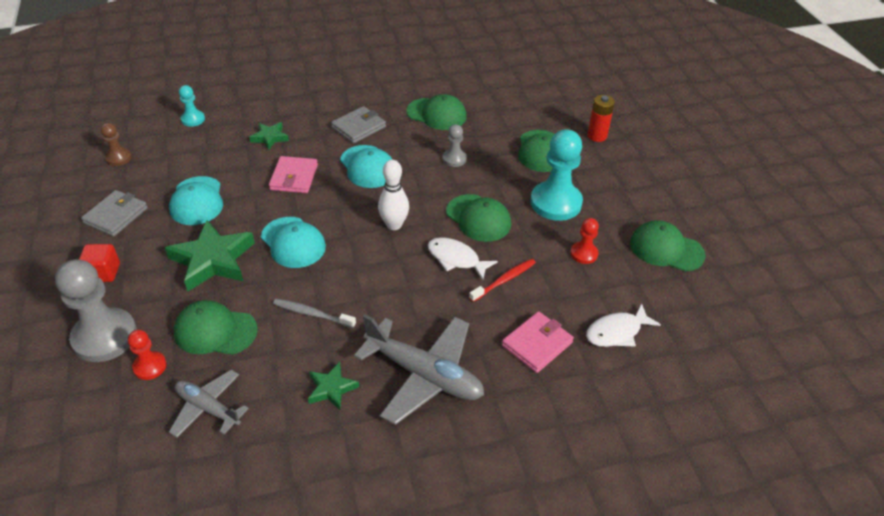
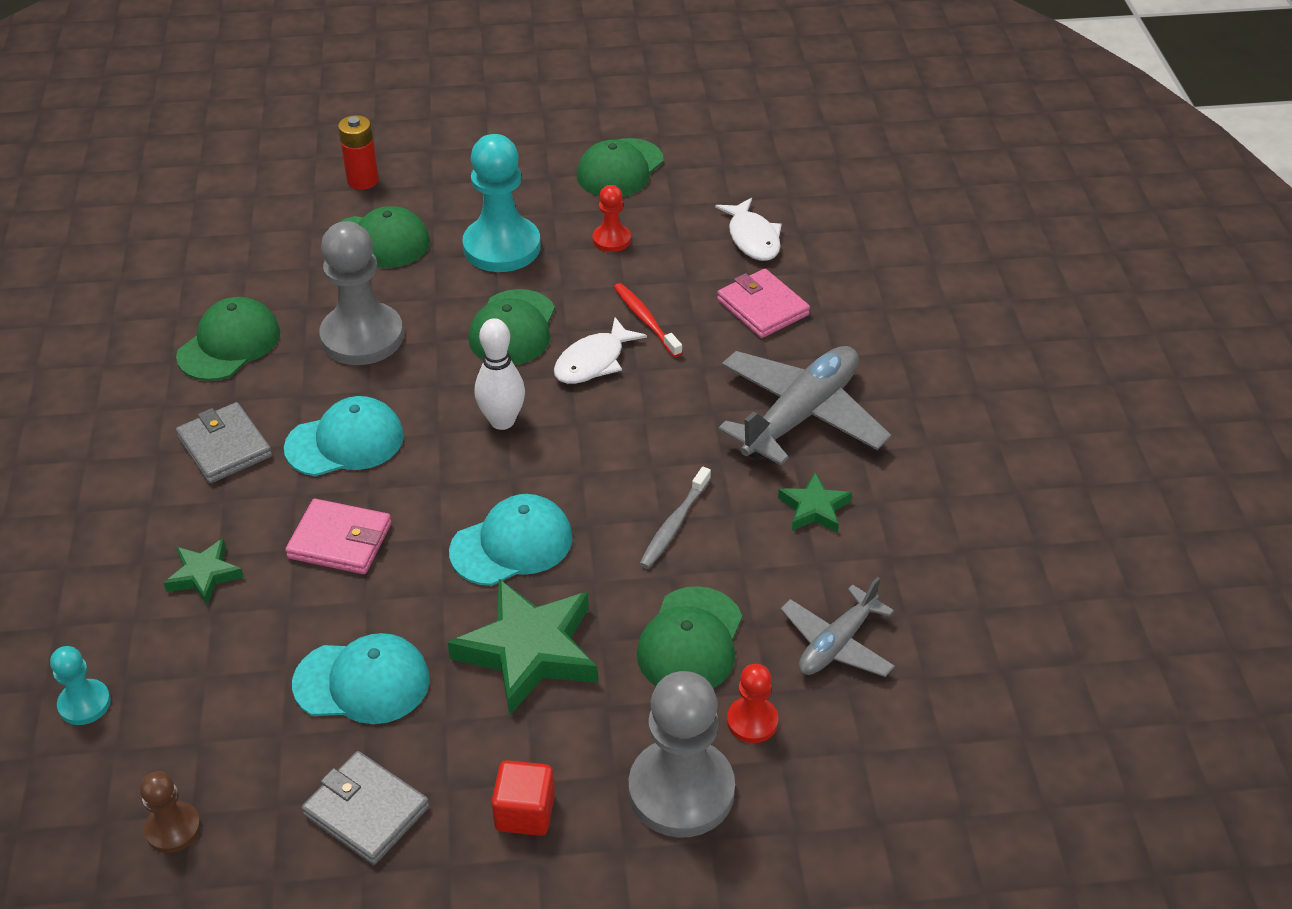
camera: 80 degrees left, 0 degrees up
grey pawn [443,124,467,167] -> grey pawn [319,221,404,365], size x2.00
green cap [446,194,511,242] -> green cap turned 135 degrees clockwise [468,289,555,365]

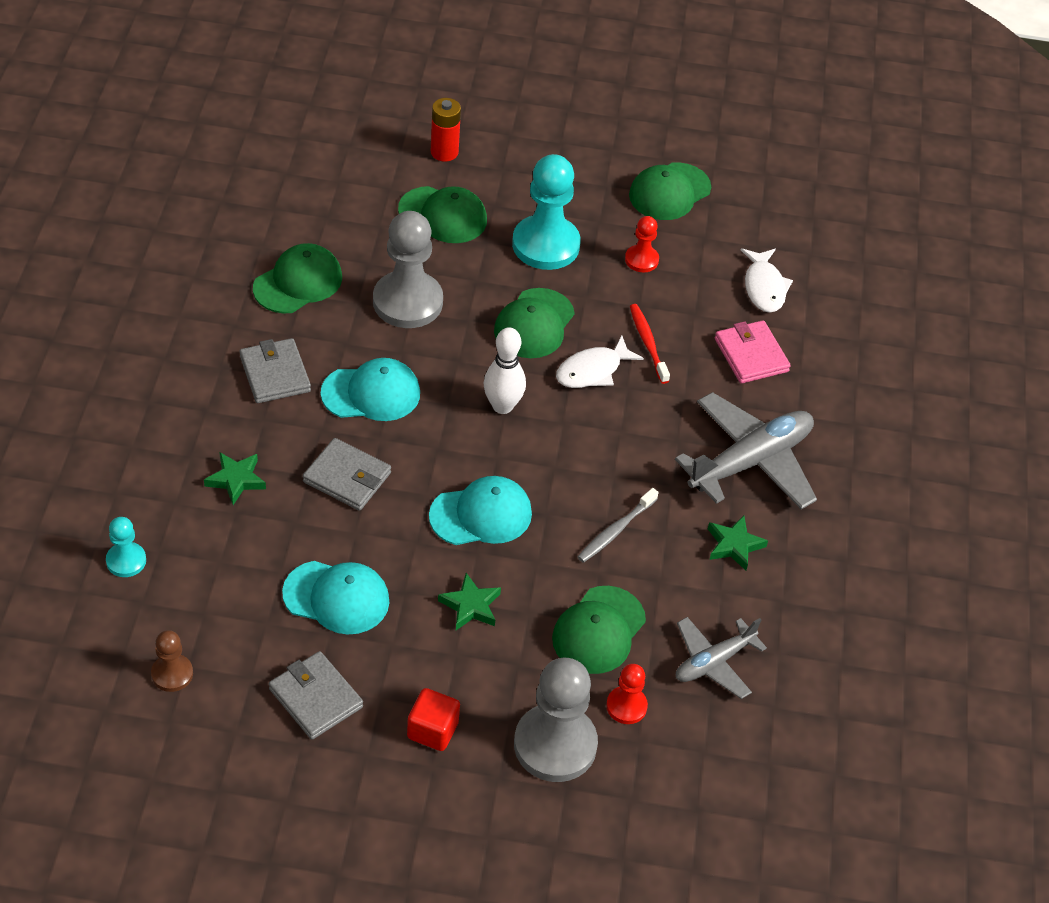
camera: 10 degrees right, 5 degrees up
pink wallet [285,499,391,574] -> grey wallet [303,438,391,511]
green star [448,579,598,715] -> green star [438,573,501,630], size x0.53

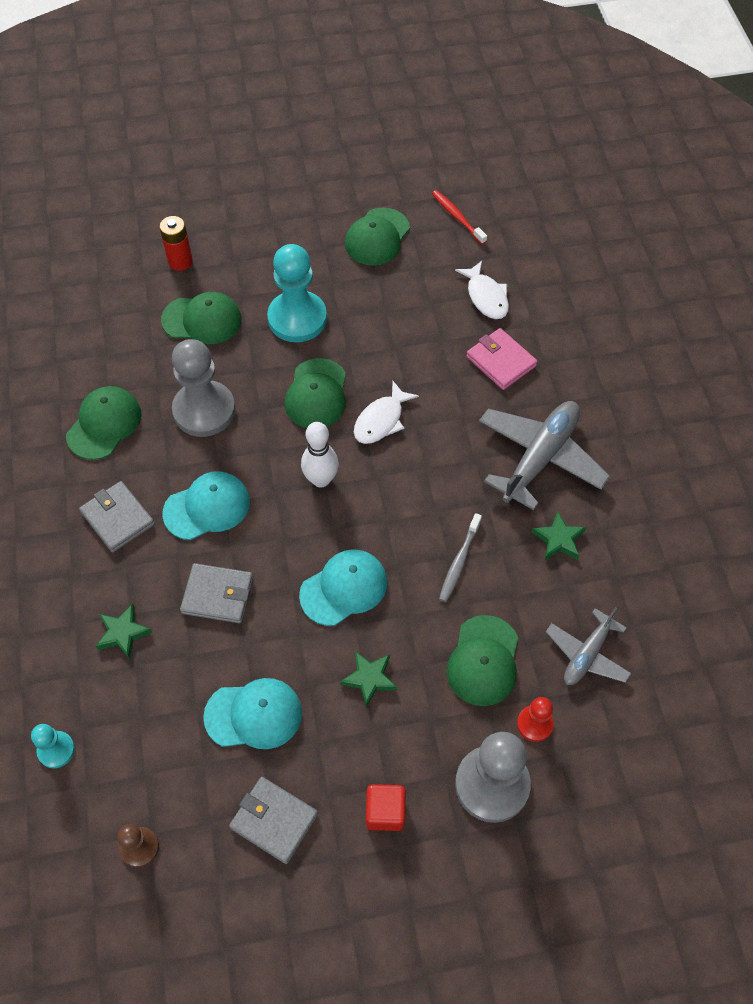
camera: 15 degrees left, 10 degrees up
red pawn [625,216,659,272] -> none
red toothbrush [630,304,670,384] -> red toothbrush moved to [432,190,487,244]

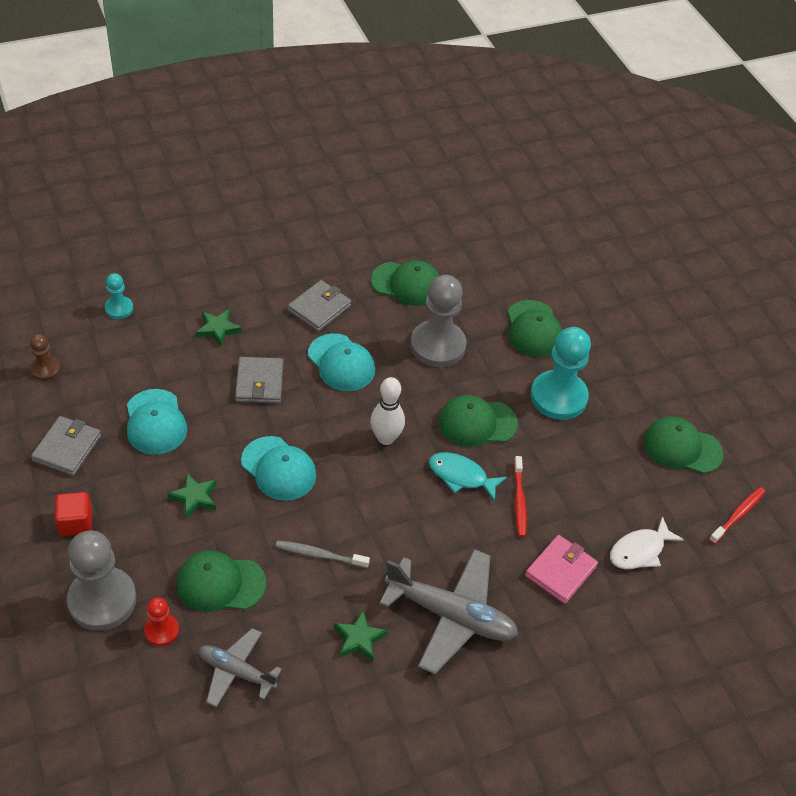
camera: 75 degrees right, 10 degrees down
red battery [159,216,193,271] -> none
white fish [354,381,419,444] -> turquoise fish [429,452,507,501]
none -> red toothbrush [514,456,527,537]

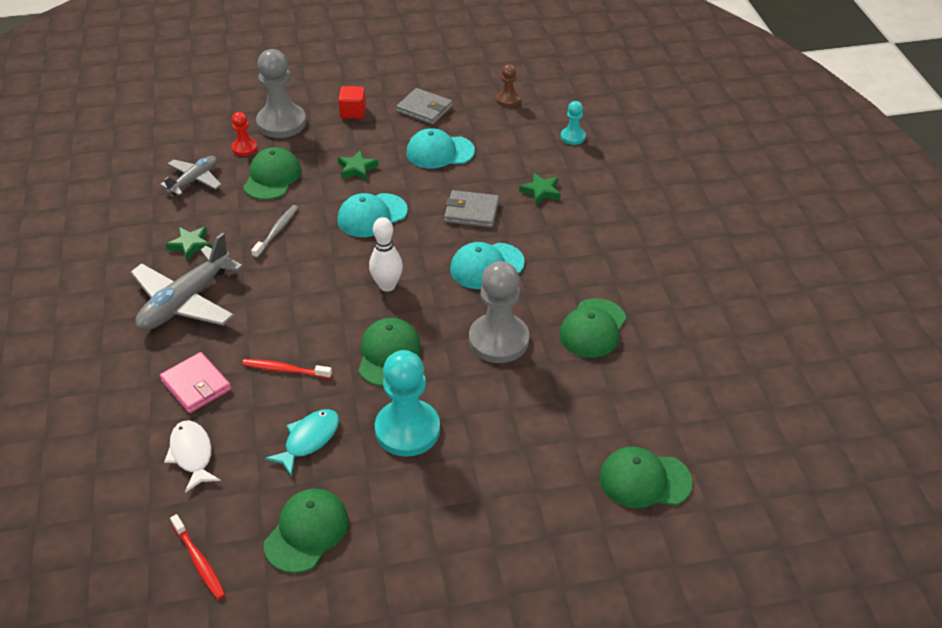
camera: 105 degrees right, 5 degrees down
grey wallet [288,280,352,332] -> none
turquoise fish [429,452,507,501] -> turquoise fish moved to [265,409,339,476]
green cap [508,300,562,357] -> green cap moved to [599,447,693,508]

